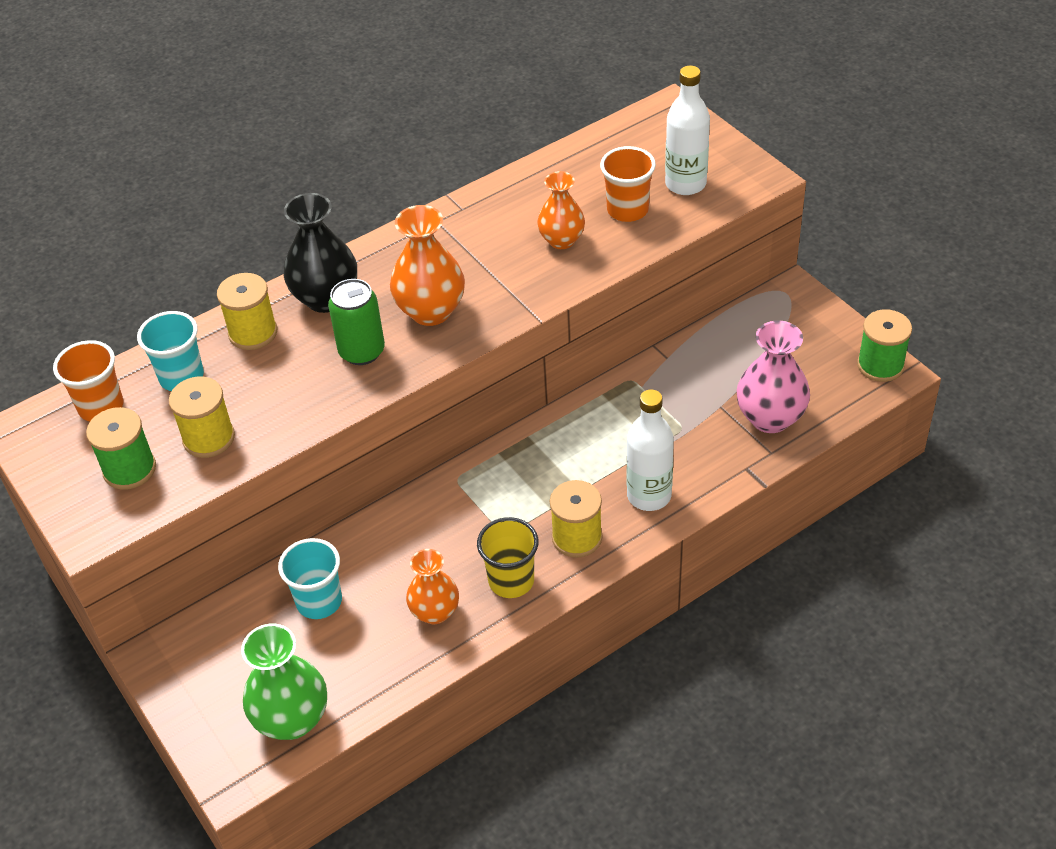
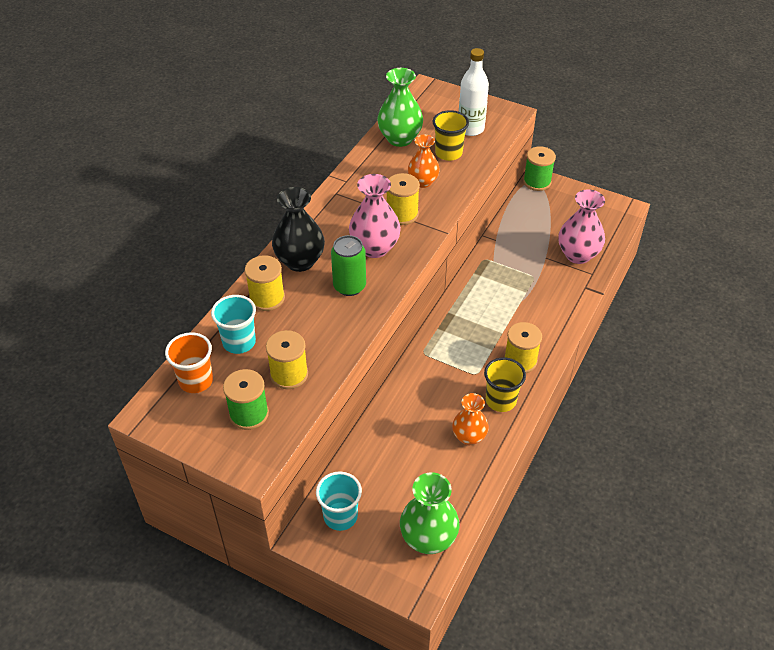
camera: 30 degrees left, 0 degrees up
turquoise cup [278,538,342,619] -> turquoise cup moved to [316,471,362,531]
orange vase [390,205,465,326] -> pink vase [349,174,401,258]
orange cup [600,146,656,222] -> yellow cup [433,110,469,161]
white bottle [627,389,674,511] -> none
green spool [857,309,912,382] -> green spool moved to [523,146,556,191]
none -> green vase [377,68,423,147]
none -> yellow spool [387,173,420,225]

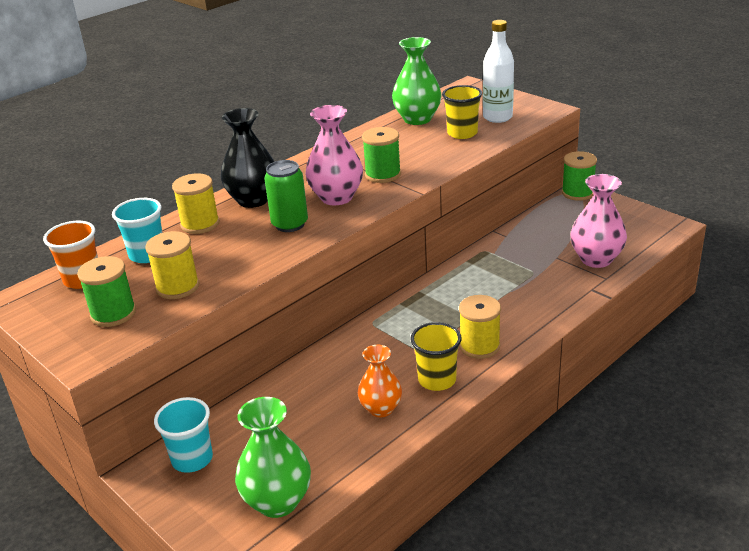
camera: 20 degrees right, 15 degrees down
yellow spool [387,173,420,225] -> green spool [362,127,401,183]
orange vase [408,135,440,188] -> none

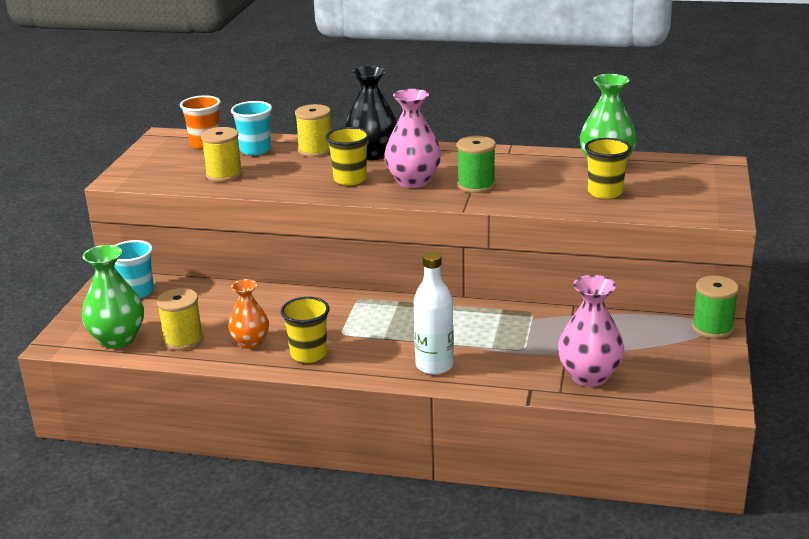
camera: 55 degrees right, 5 degrees down
green spool [77,256,136,327] -> none
green can [264,160,308,232] -> yellow cup [326,127,370,185]
yellow spool [459,295,501,359] -> yellow spool moved to [156,288,204,351]
white bottle [483,20,514,123] -> white bottle moved to [414,251,454,375]

